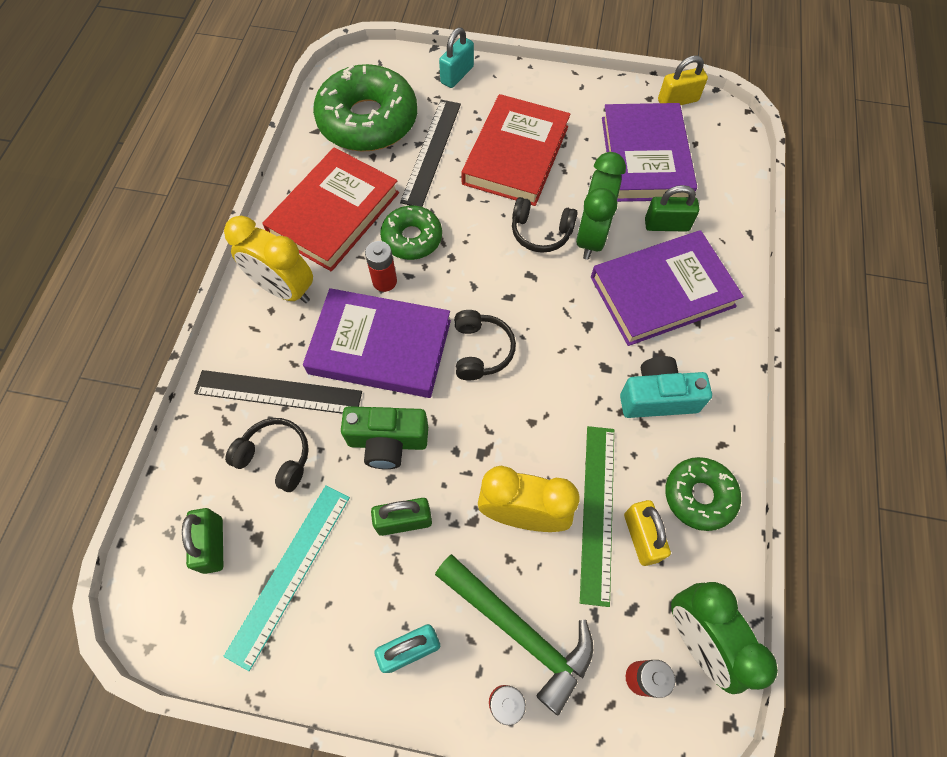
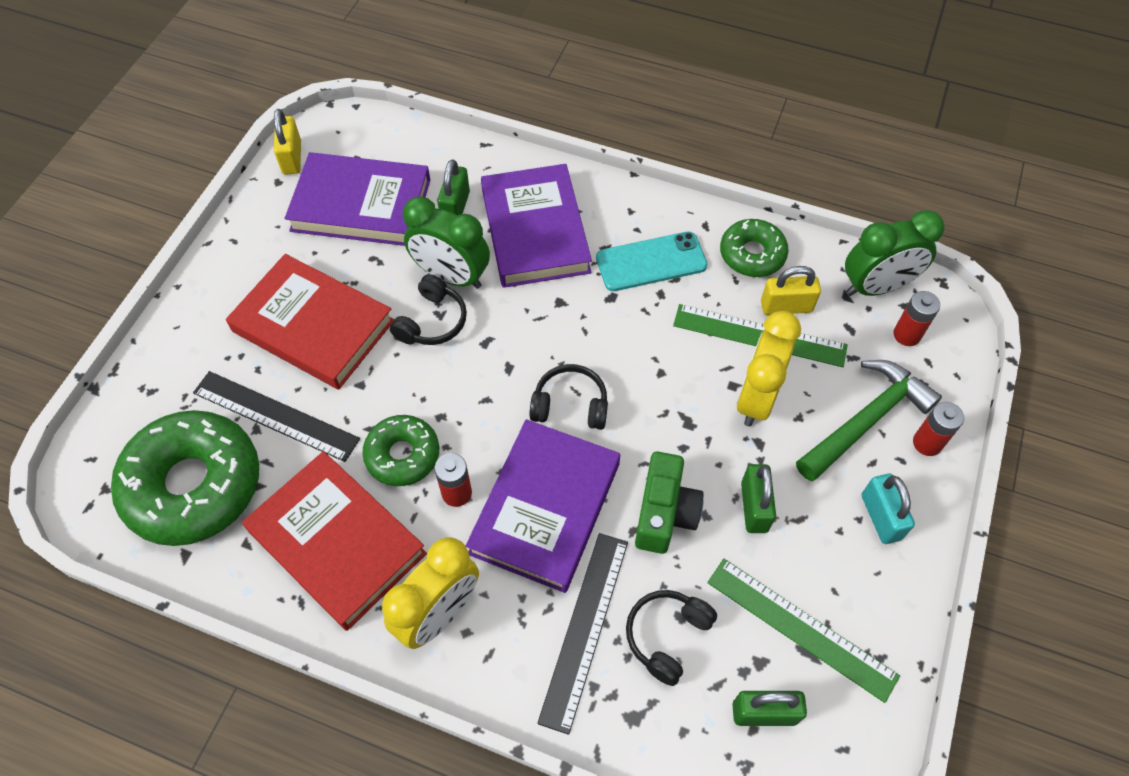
camera: 80 degrees left, 5 degrees down
turquoise ruler [223,485,350,671] -> green ruler [707,559,900,703]
turquoise padlock [439,27,474,88] -> none
turquoise camera [620,356,712,418] -> turquoise phone [596,231,708,291]

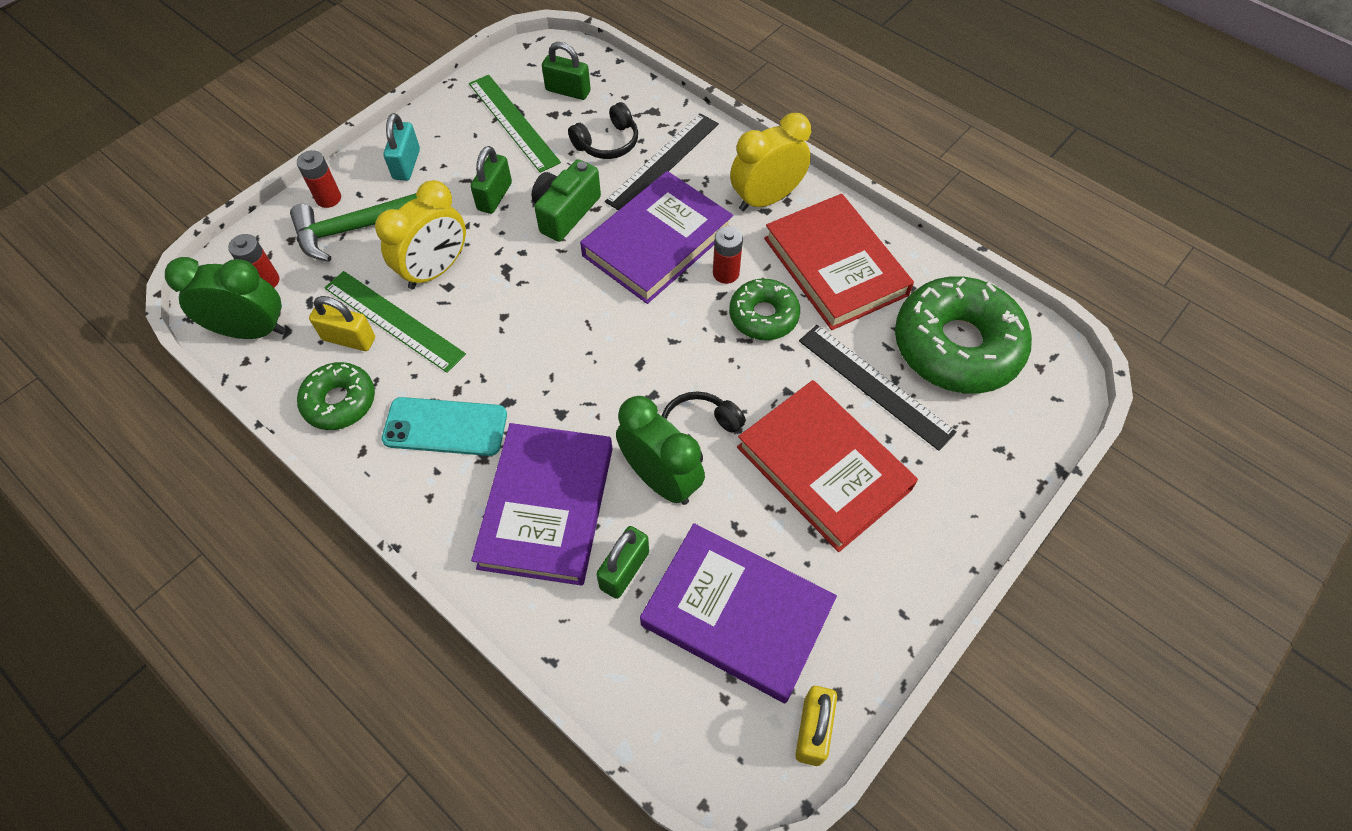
camera: 160 degrees left, 0 degrees up
black headphones [530,364,608,430] -> none

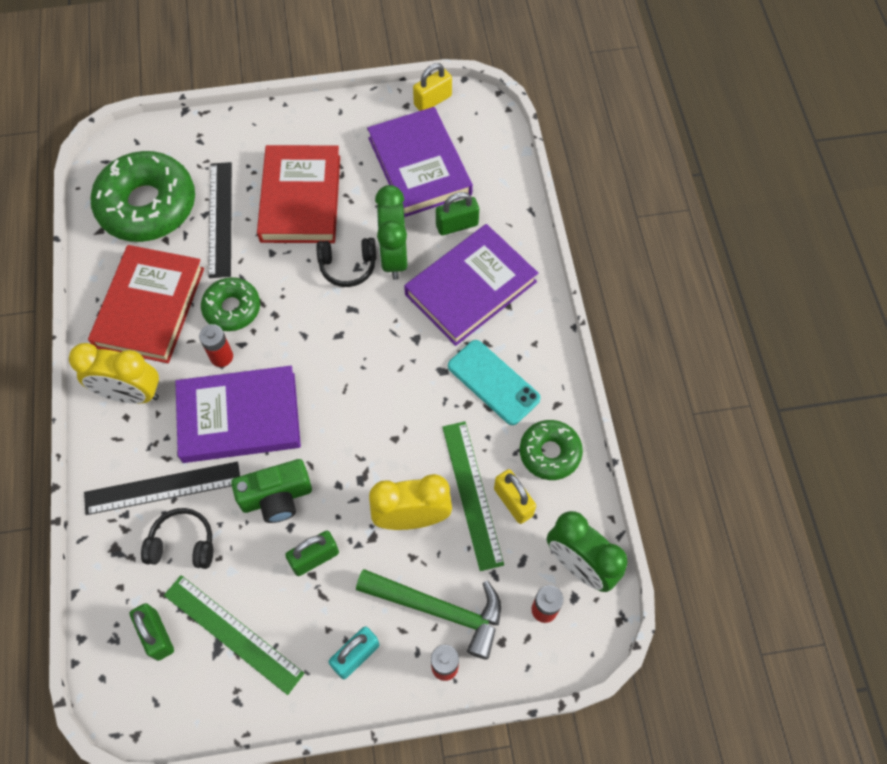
camera: 140 degrees left, 5 degrees up
green ruler [469,75,561,173] -> green ruler turned 60 degrees counterclockwise [164,575,304,695]

